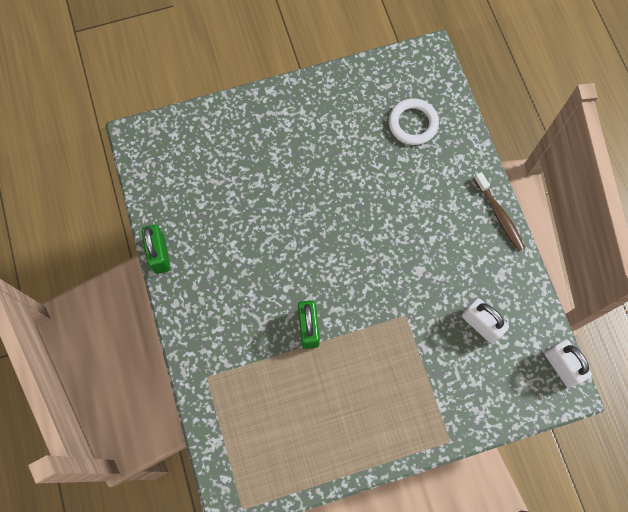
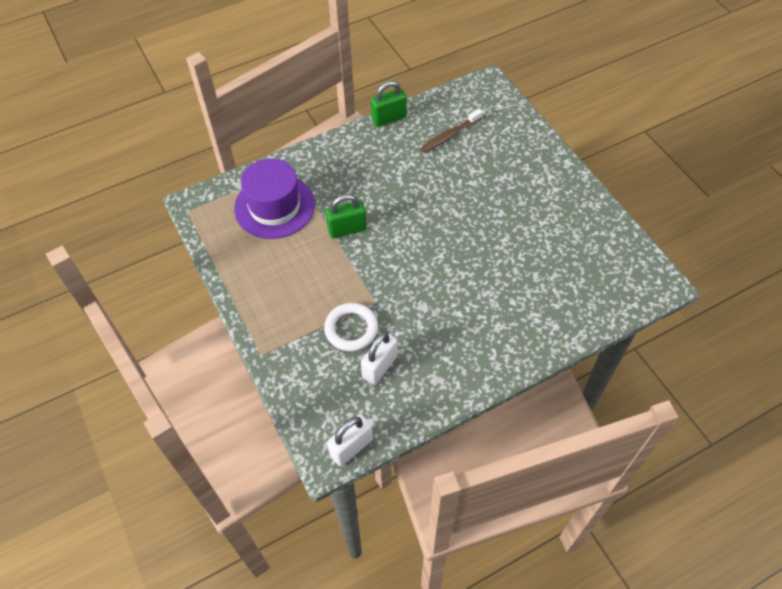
camera: 80 degrees right, 15 degrees down
white ring [389,98,439,145] -> white ring moved to [324,303,378,351]
brown toothbrush [474,172,525,251] -> brown toothbrush moved to [420,108,483,153]
none -> purple hat [234,158,315,239]

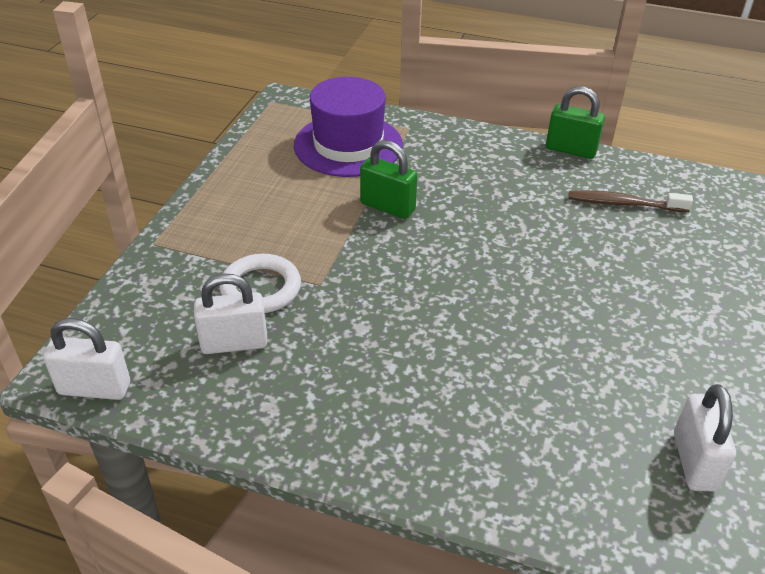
camera: 45 degrees right, 15 degrees down
none -> white padlock [674,384,736,491]

